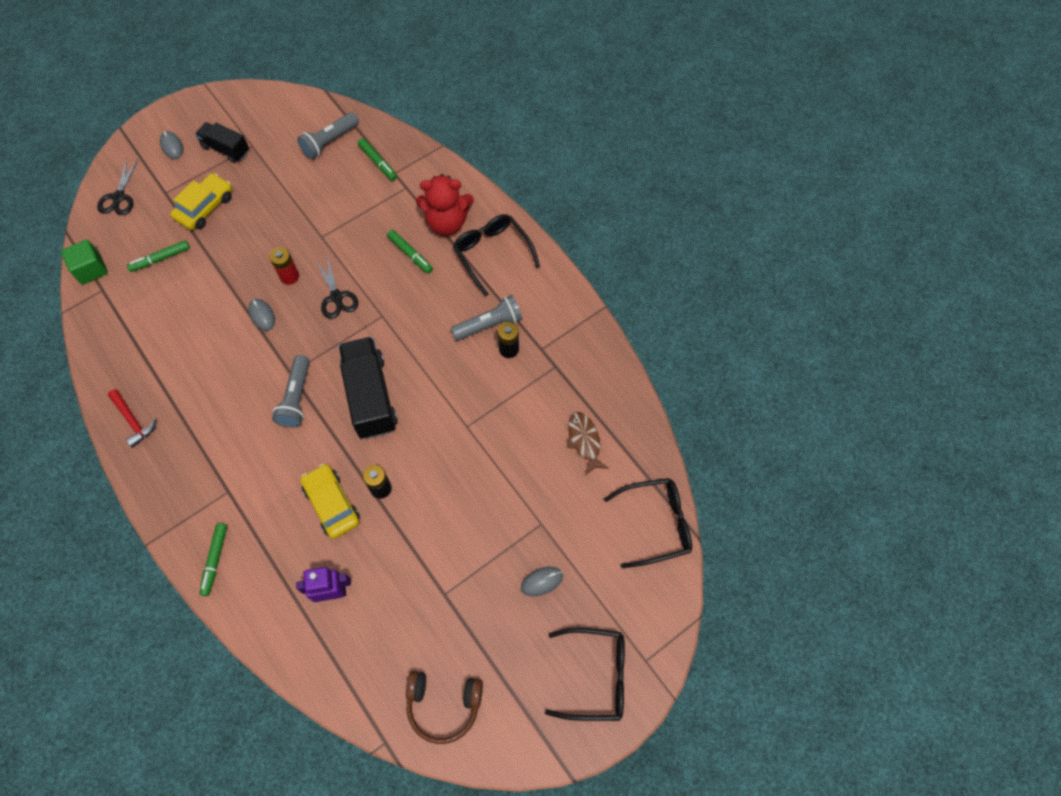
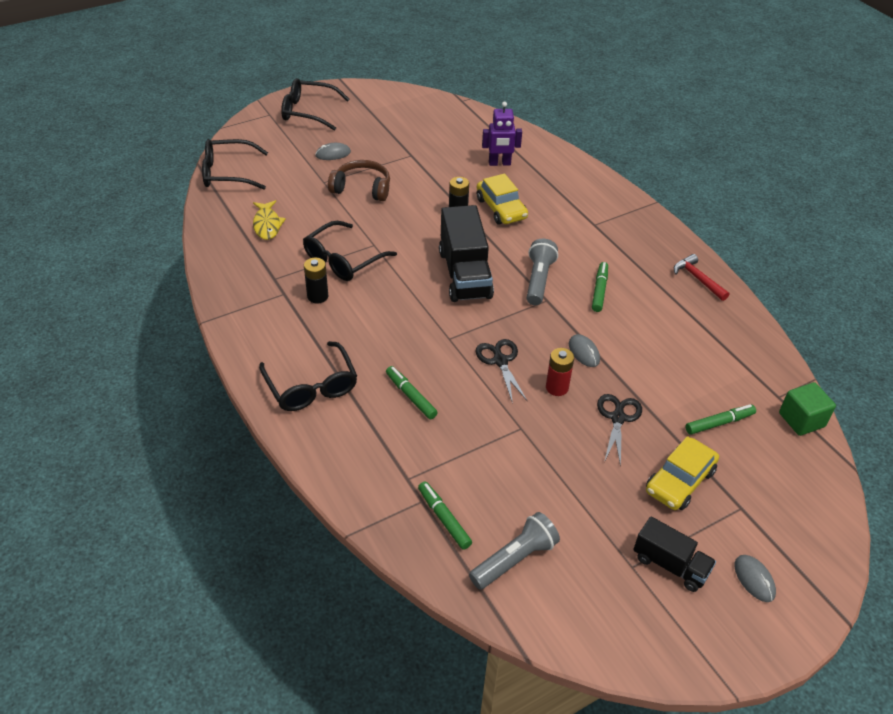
camera: 175 degrees left, 20 degrees down
black scissors [97,158,138,215] -> black scissors moved to [597,394,642,467]
green marker [199,523,227,596] -> green marker moved to [592,262,608,312]
brown headphones [406,671,483,744] -> brown headphones moved to [328,160,390,201]
red teddy bear [416,174,474,236] -> none
grey flashlight [451,295,522,341] -> none
brown fish [567,412,609,475] -> yellow fish [253,200,286,240]
none -> black glasses [303,221,397,281]

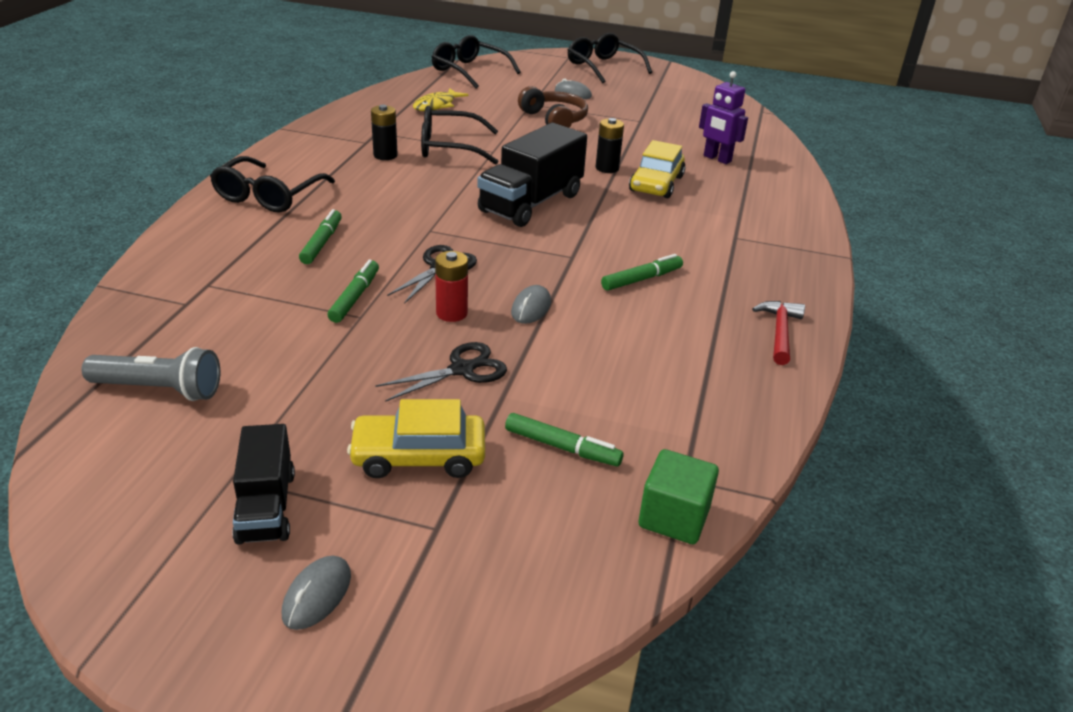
camera: 45 degrees right, 10 degrees down
green marker [418,481,472,550] -> green marker moved to [327,260,379,323]
grey flashlight [527,239,558,305] -> none

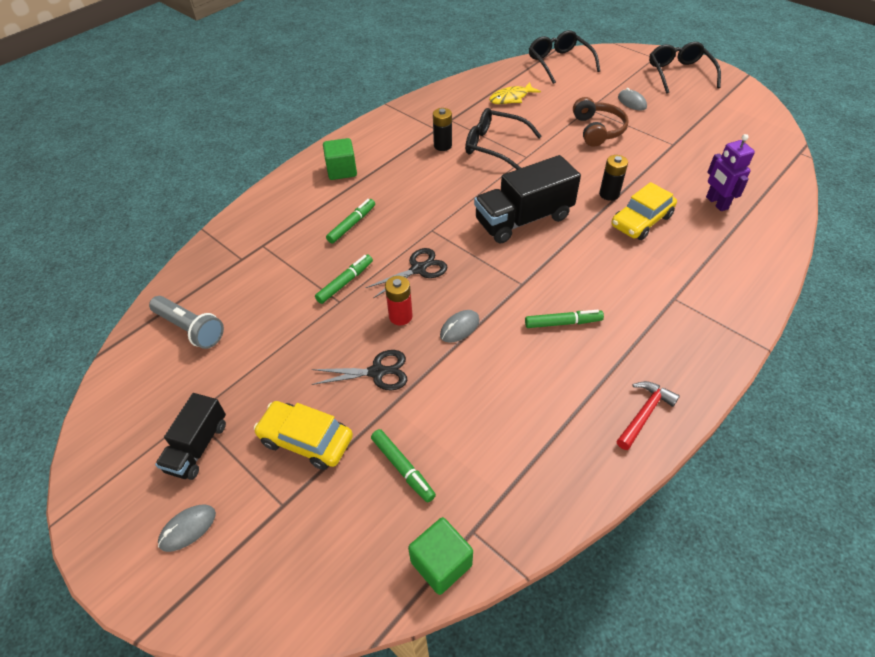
camera: 30 degrees right, 15 degrees up
black glasses [210,156,335,213] -> green cube [323,138,357,180]

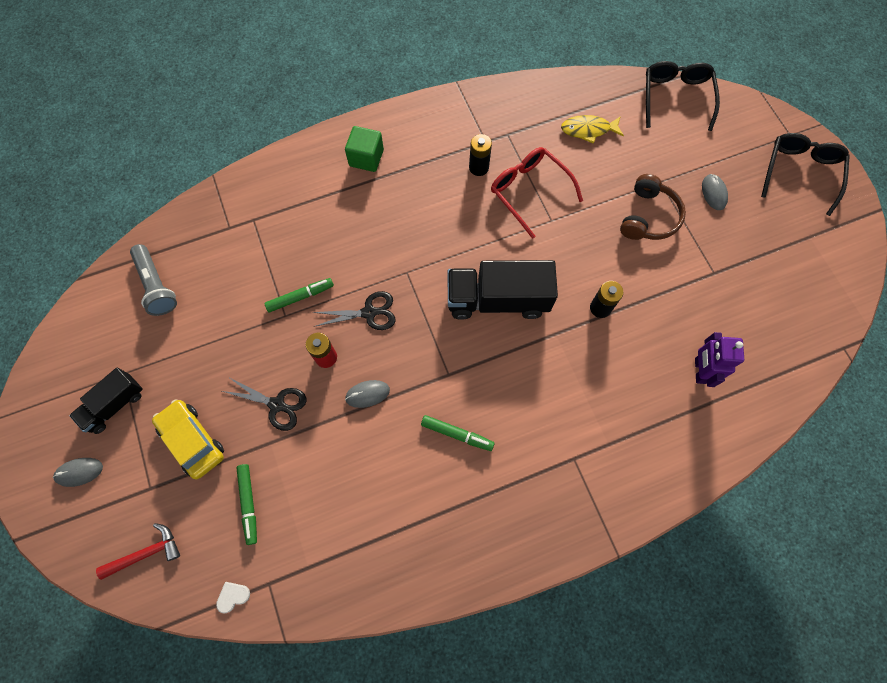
camera: 25 degrees right, 20 degrees up
green marker [326,199,375,243] -> none
green cube [408,517,473,595] -> white heart [216,582,250,613]
black glasses [465,108,542,170] -> red glasses [491,147,583,239]
yellow car [611,182,677,240] -> none
red hammer [617,381,680,450] -> red hammer moved to [96,523,180,580]

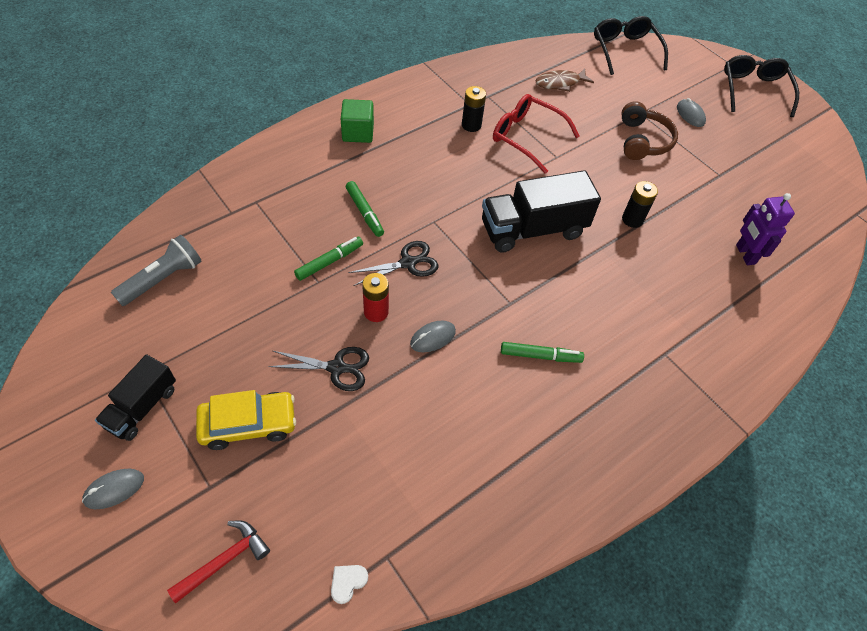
camera: 20 degrees left, 15 degrees down
grey flashlight [130,244,177,316] -> grey flashlight turned 90 degrees counterclockwise [111,235,202,306]
yellow car [152,399,224,479] -> yellow car turned 135 degrees clockwise [196,390,296,450]
green marker [236,464,257,545] -> green marker moved to [346,181,384,237]
yellow fish [561,115,624,144] -> brown fish [535,69,594,92]

